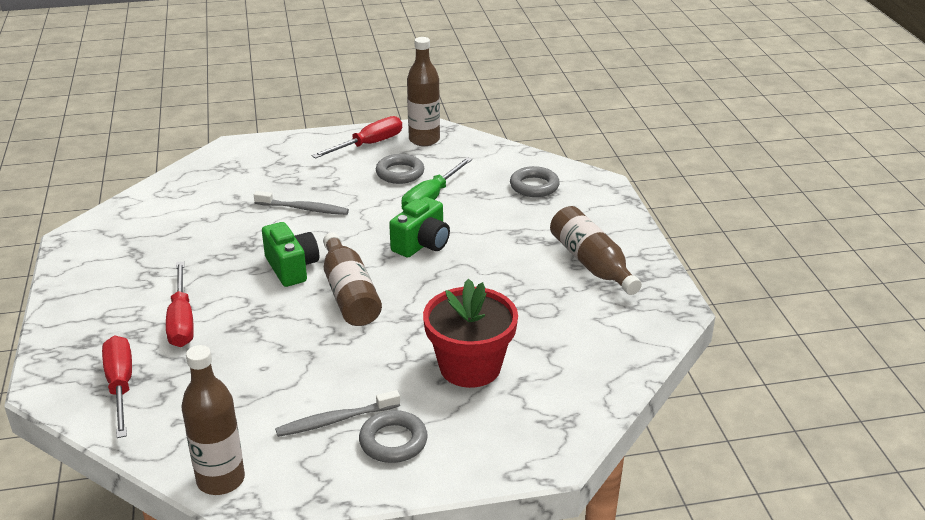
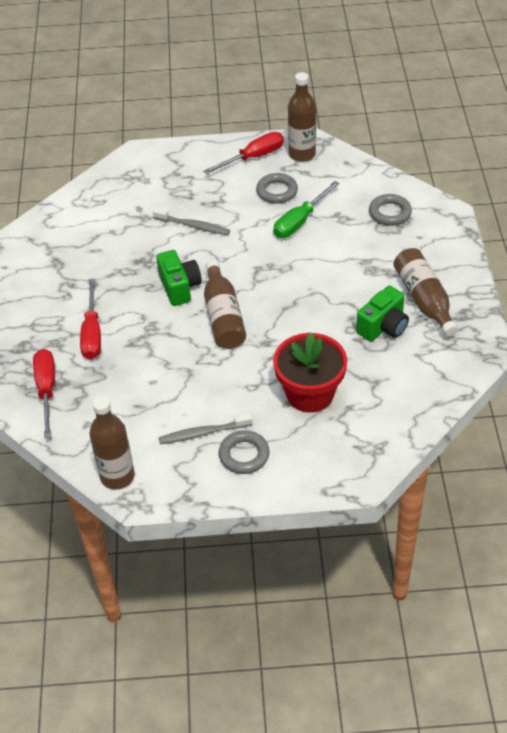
camera: 10 degrees right, 15 degrees up
green camera [389,197,450,257] -> green camera moved to [356,286,409,341]

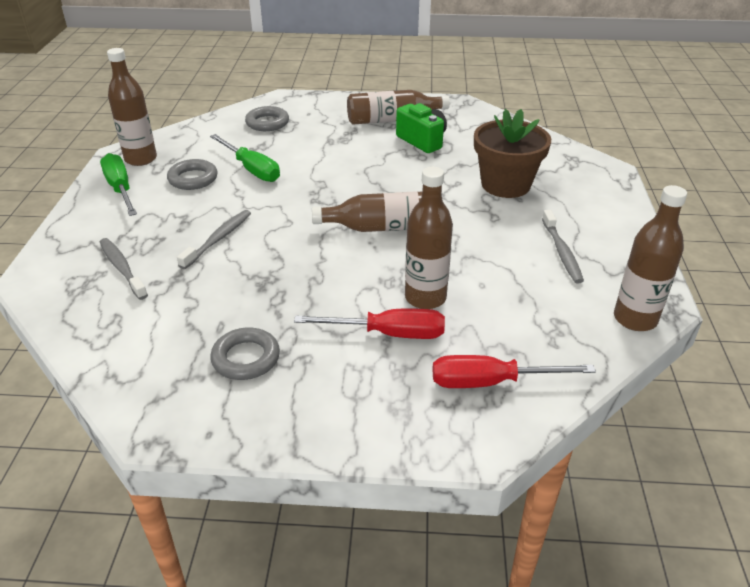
camera: 85 degrees left, 10 degrees down
green camera [156,250,202,306] -> none
red screwdriver [203,132,284,174] -> green screwdriver [100,153,137,216]
grey ring [219,430,270,474] -> grey ring moved to [210,328,280,380]
red flower pot [273,332,347,413] -> brown flower pot [474,109,551,198]
none -> grey toothbrush [100,238,148,300]
none -> brown bottle [405,167,453,309]

